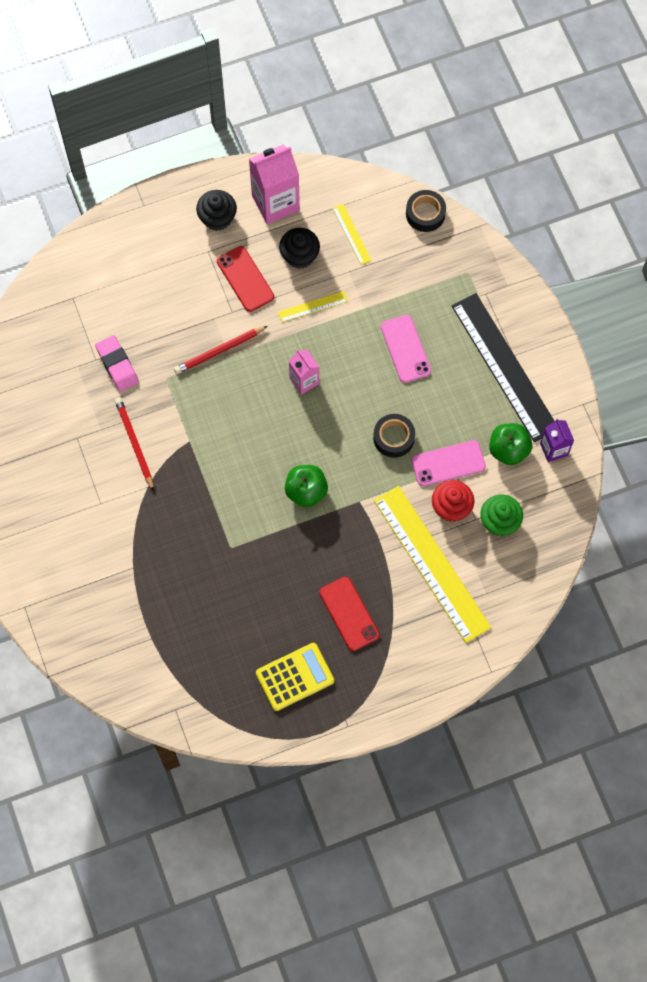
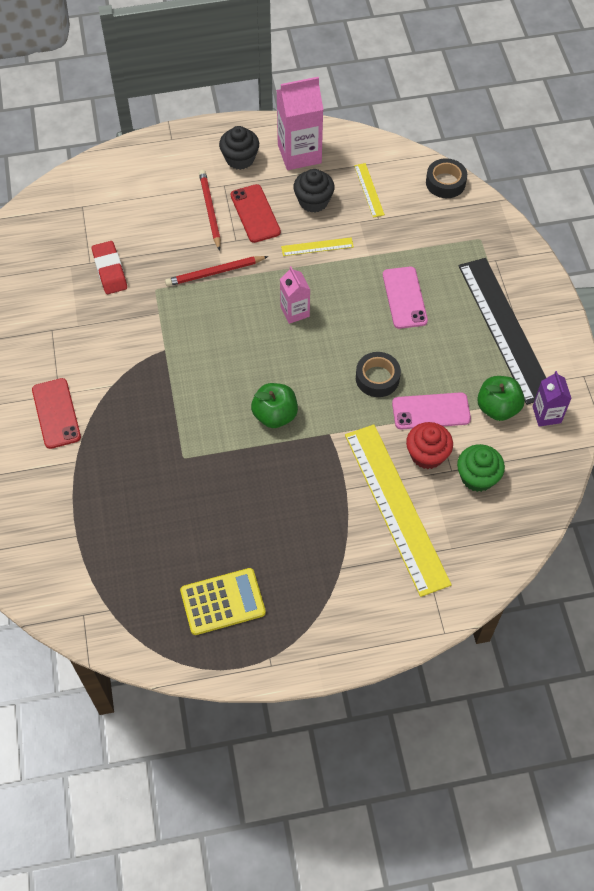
camera: 10 degrees right, 10 degrees down
pink eraser [95,335,139,392] -> red eraser [92,241,127,294]
red pencil [115,397,154,491] -> red pencil moved to [199,170,221,251]
red phone [319,577,379,651] -> red phone moved to [32,378,81,449]

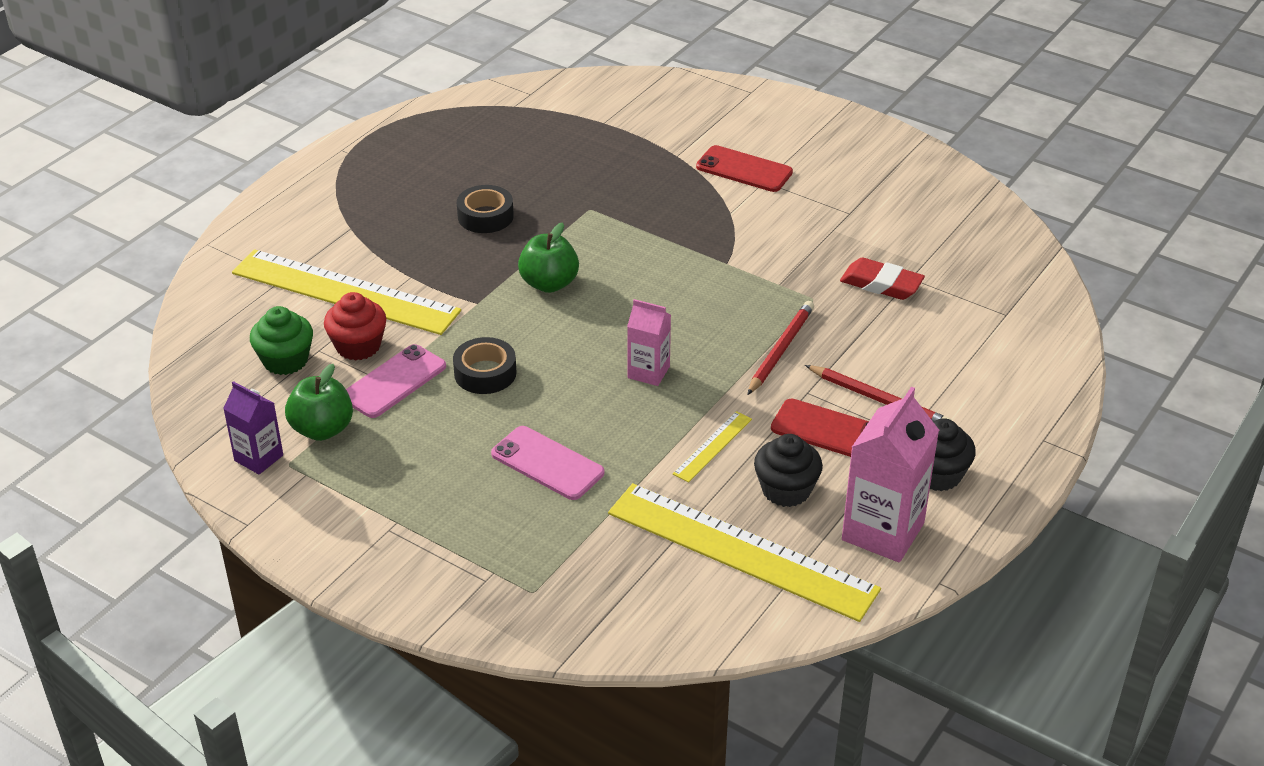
camera: 135 degrees right, 20 degrees down
yellow calculator [180,568,266,635] -> none
yellow ruler [354,163,385,218] -> yellow ruler [608,483,881,622], size x2.35
black tape [426,158,467,198] -> black tape moved to [457,185,514,233]
black ruler [458,258,546,405] -> none

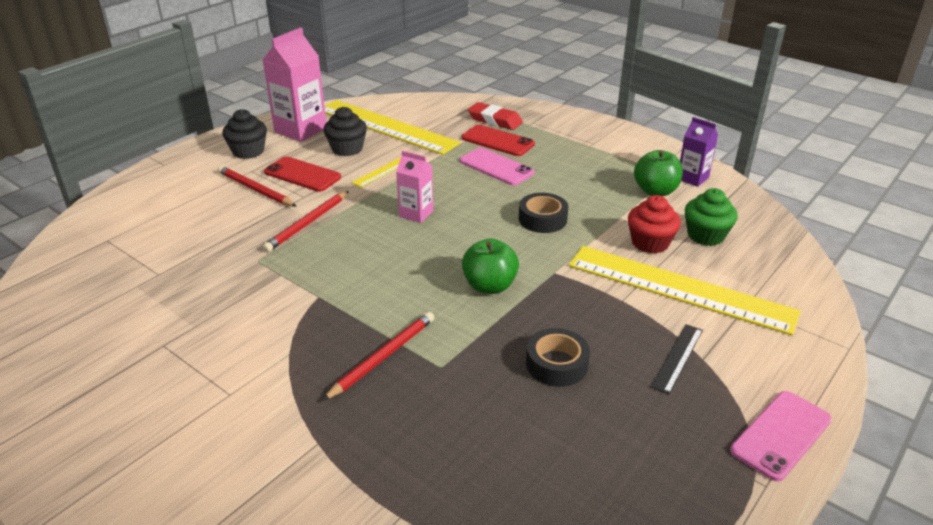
camera: 175 degrees left, 5 degrees down
pink phone [346,344,446,418] -> pink phone moved to [730,391,832,482]
red phone [696,145,793,192] -> red phone moved to [462,125,535,156]
red eraser [840,258,925,300] -> red eraser moved to [468,102,523,130]
none -> red pencil [322,312,435,401]
none -> black ruler [651,324,703,394]

